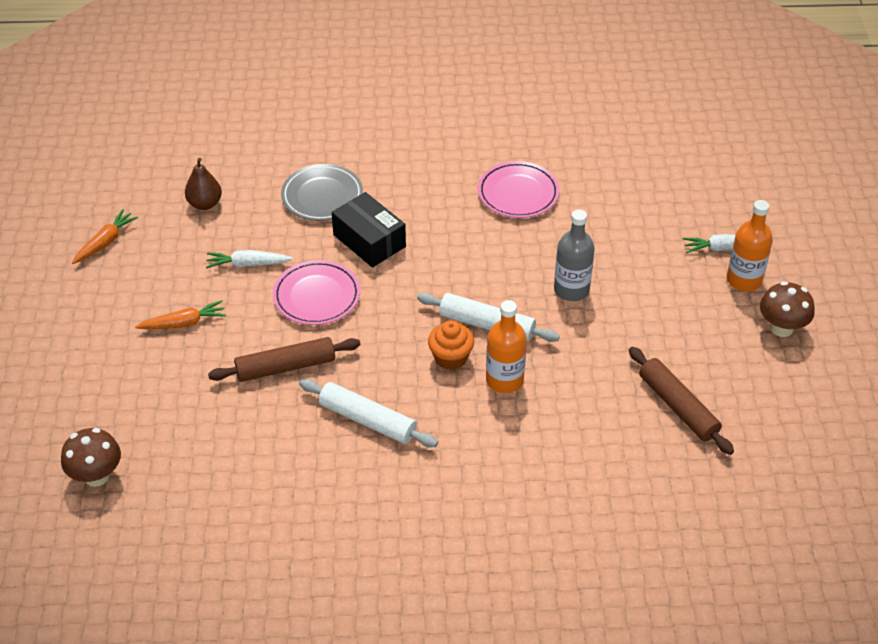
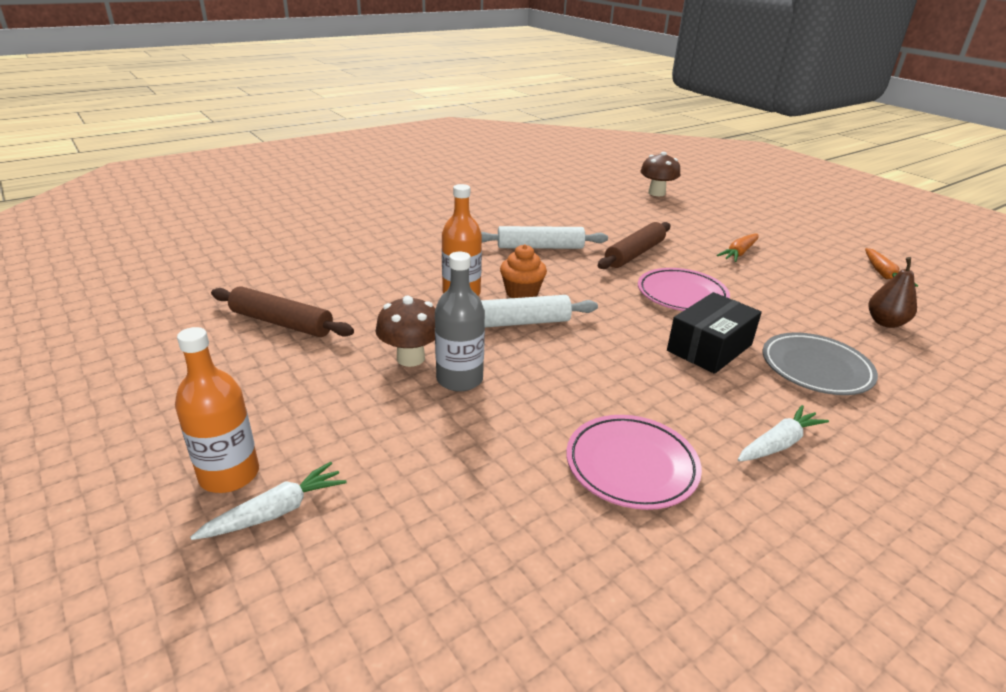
camera: 145 degrees right, 15 degrees down
white carrot [206,250,293,268] -> white carrot moved to [738,405,829,461]
black box [332,192,406,268] -> black box turned 60 degrees counterclockwise [667,292,762,374]
brown mushroom [760,281,815,337] -> brown mushroom moved to [376,296,436,367]

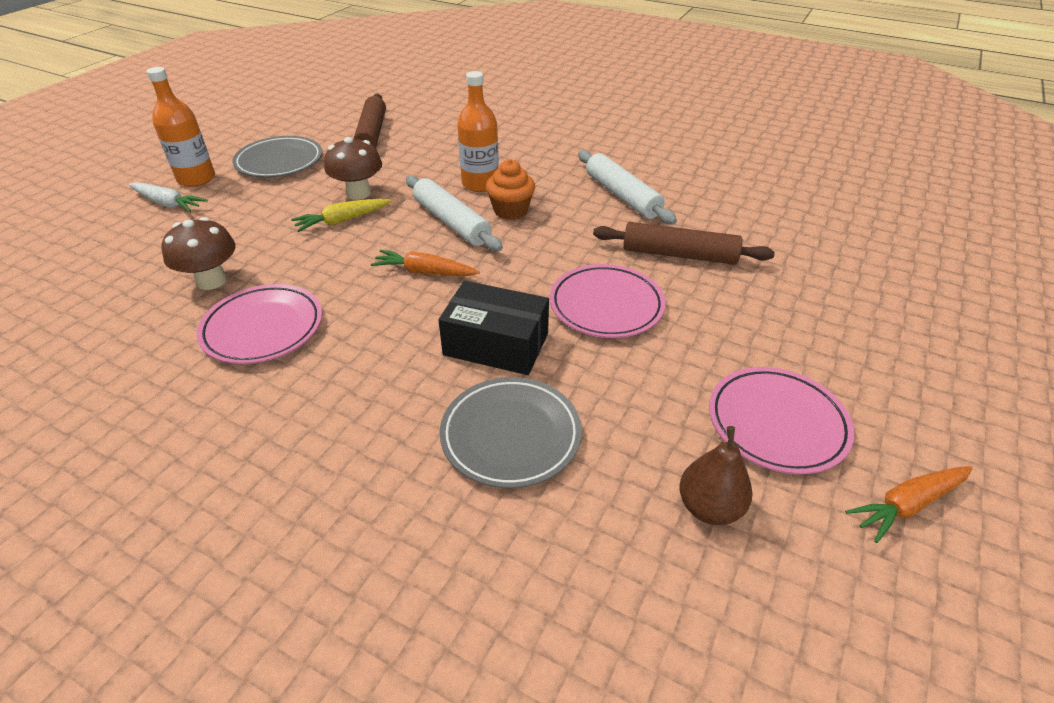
camera: 65 degrees right, 10 degrees up
grey bottle [435,252,485,392] -> yellow carrot [291,199,391,232]
brown mushroom [640,152,680,196] -> brown mushroom moved to [161,217,236,290]
orange carrot [717,233,758,262] -> orange carrot moved to [371,250,480,276]
white carrot [738,405,829,461] -> none
none -> grey plate [232,136,322,178]
none -> pink plate [709,367,855,474]

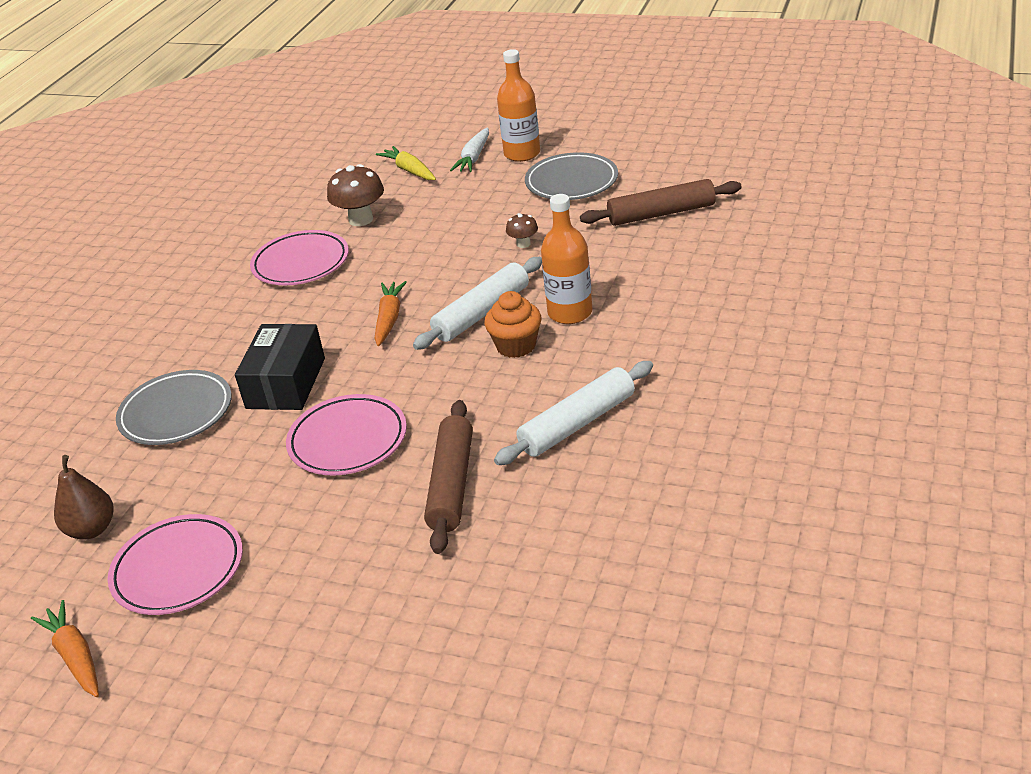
camera: 85 degrees right, 5 degrees down
yellow carrot [291,199,391,232] -> yellow carrot moved to [376,146,436,180]
brown mushroom [324,137,382,200] -> brown mushroom [506,213,538,248], size x0.54

